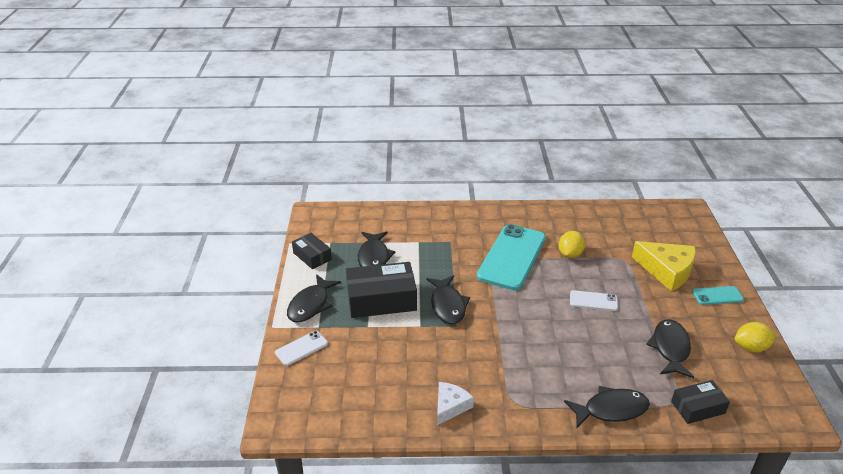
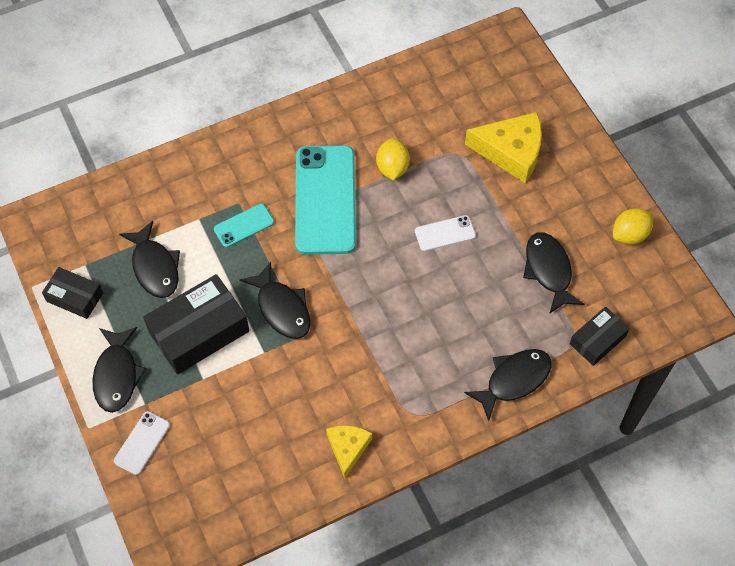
camera: 25 degrees left, 25 degrees up
white cheese [437,382,474,425] -> yellow cheese [326,425,372,479]
turquoise phone [692,286,744,305] -> turquoise phone moved to [214,204,274,248]

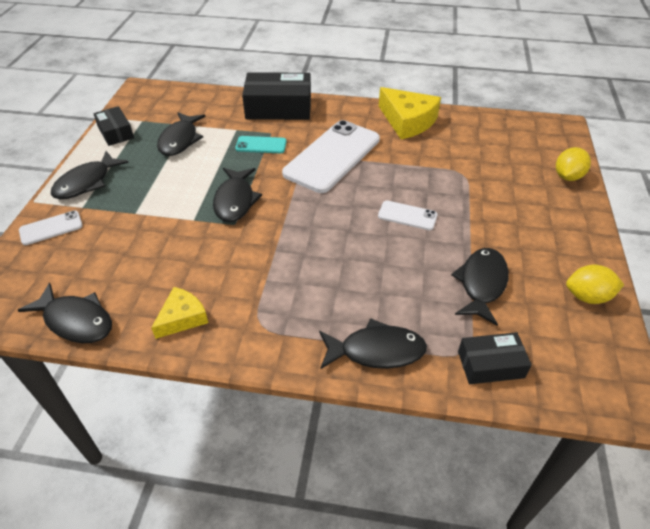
camera: 35 degrees right, 15 degrees down
black box [143,274,249,375] -> black box moved to [242,72,311,120]
turquoise phone [295,145,356,255] -> white phone [282,120,380,193]
yellow lemon [376,138,410,180] -> yellow lemon moved to [556,147,591,181]
yellow cheese [465,112,542,183] -> yellow cheese moved to [379,87,441,139]
none -> black fish [17,283,112,343]

